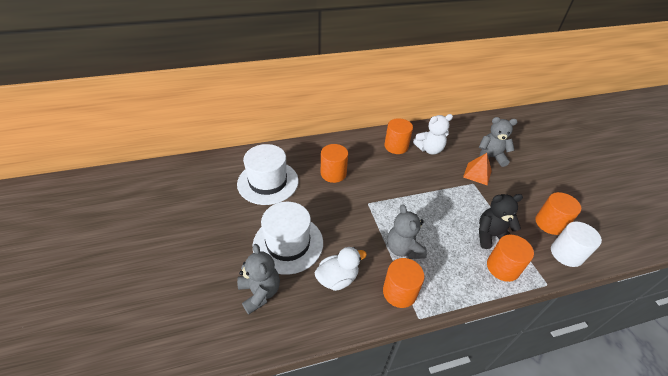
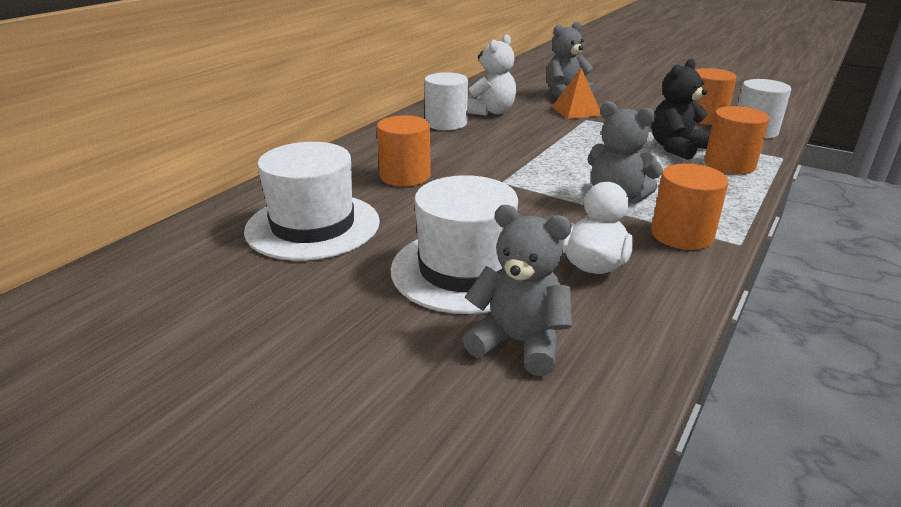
camera: 40 degrees left, 15 degrees down
orange cylinder [384,118,413,154] -> white cylinder [424,72,468,130]

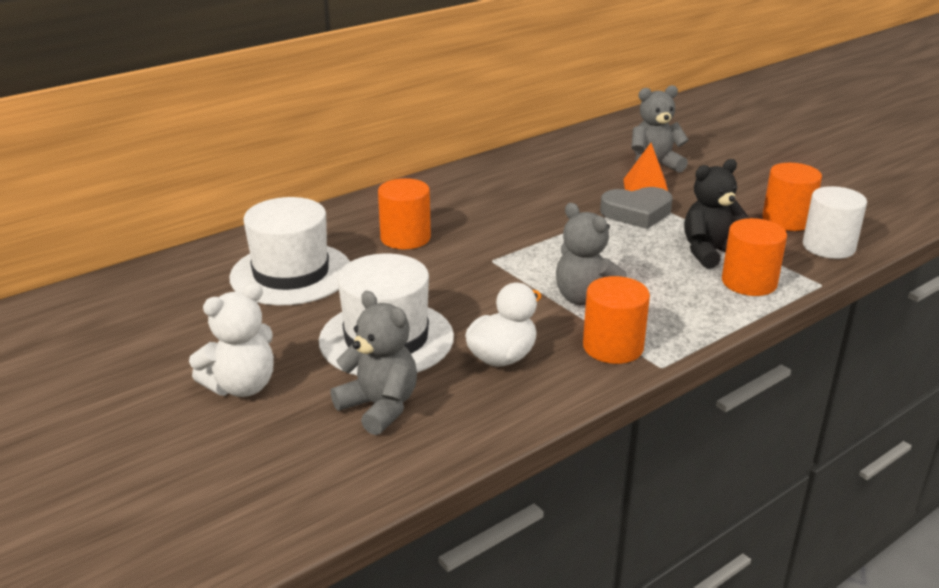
camera: 20 degrees right, 0 degrees up
white cylinder [424,72,468,130] -> none
white teddy bear [467,34,516,116] -> white teddy bear moved to [189,283,274,397]
none -> grey heart [600,187,673,229]

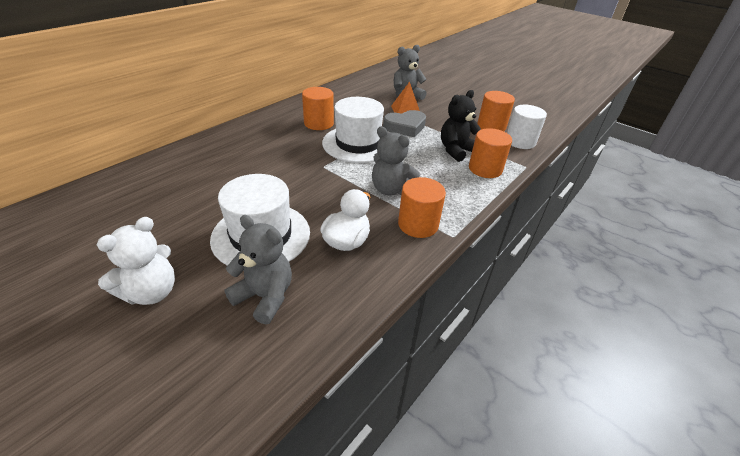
camera: 15 degrees left, 10 degrees up
white hat [229,197,350,305] -> white hat moved to [322,97,384,163]
orange cylinder [378,178,431,249] -> orange cylinder moved to [302,87,334,130]

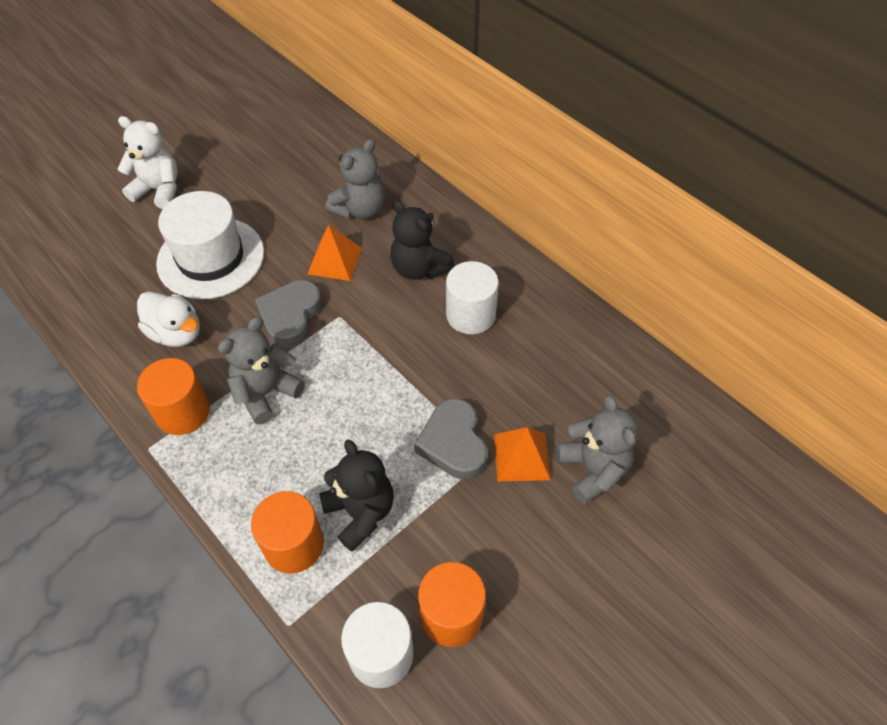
camera: 100 degrees right, 15 degrees up
white teddy bear [97,217,175,305] -> white teddy bear turned 150 degrees clockwise [117,116,178,209]
grey teddy bear [224,215,292,325] -> grey teddy bear moved to [325,139,385,220]
orange cylinder [302,87,334,130] -> white cylinder [446,261,499,334]
white hat [322,97,384,163] -> none
none -> grey heart [255,280,322,348]
none -> orange pyramid [308,225,362,281]
none -> black teddy bear [390,200,455,280]

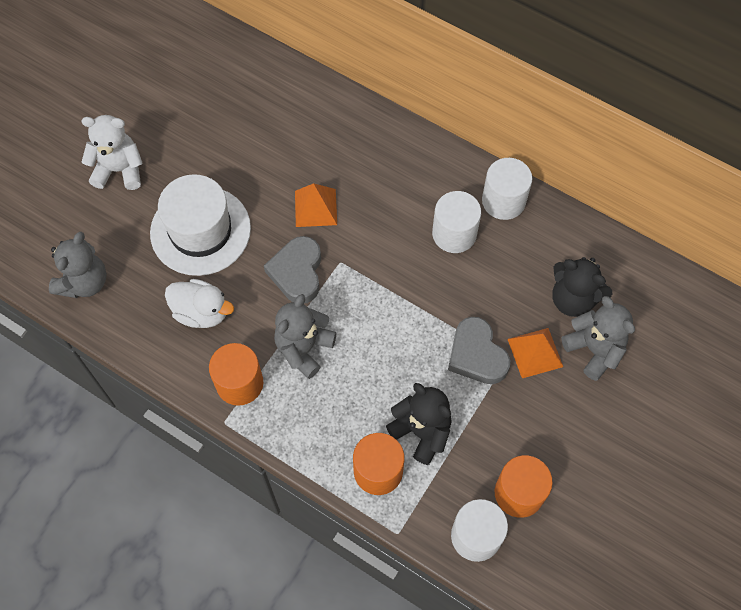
camera: 15 degrees left, 10 degrees up
grey teddy bear [325,139,385,220] -> grey teddy bear moved to [49,232,107,298]
black teddy bear [390,200,455,280] -> black teddy bear moved to [552,257,612,317]
none -> white cylinder [482,158,532,220]

